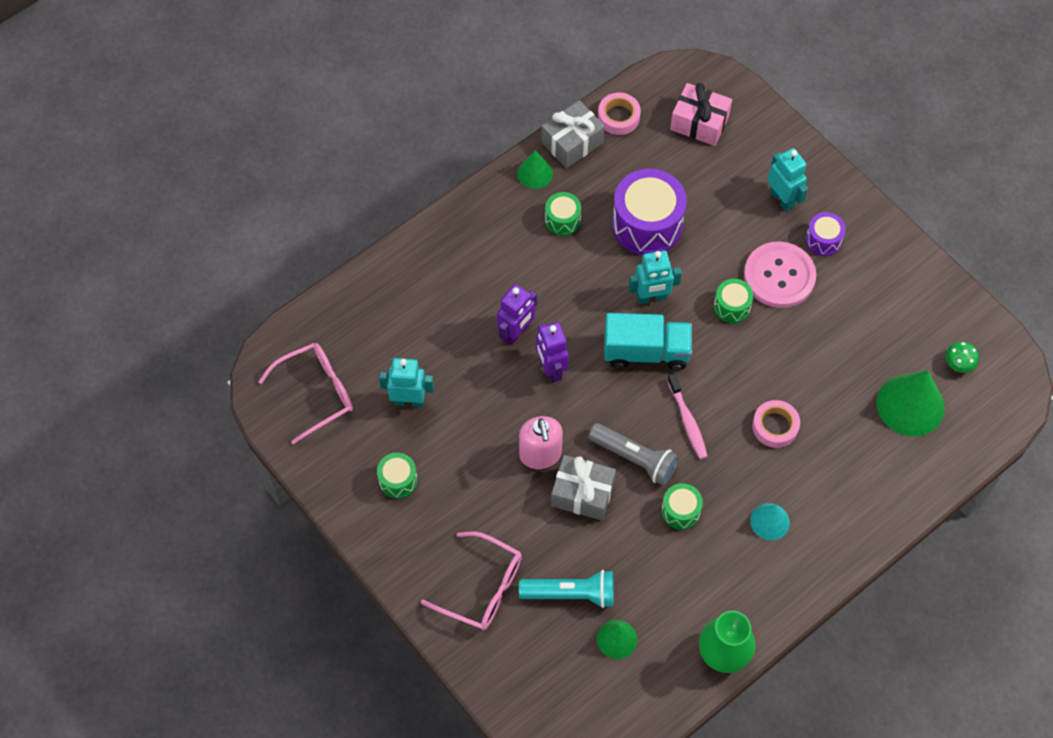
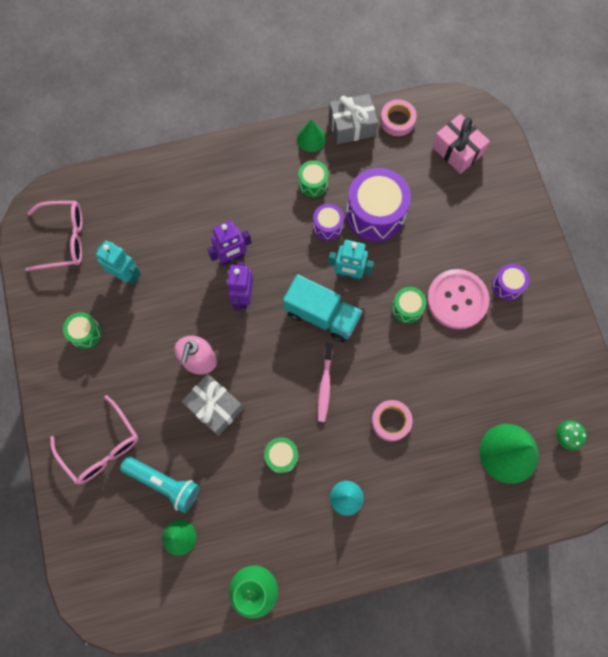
camera: 25 degrees right, 10 degrees up
grey flashlight [588,423,679,486] -> none
turquoise robot [768,148,808,212] -> none
none -> purple drum [313,204,344,240]

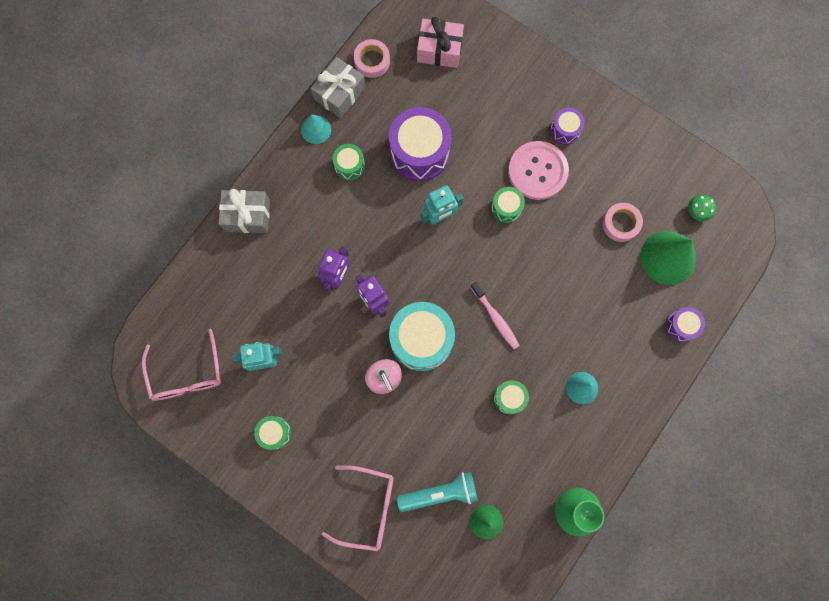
camera: 40 degrees left, 5 degrees up
pink glasses [25,201,83,271] -> pink glasses turned 120 degrees clockwise [142,329,221,400]
grey gift [181,374,244,436] -> grey gift moved to [219,189,270,233]
turquoise truck [283,274,363,342] -> none
green cone [297,120,326,152] -> turquoise cone [301,114,331,144]
purple drum [313,204,344,240] -> purple drum moved to [666,307,705,342]
pink tape [371,400,413,441] -> pink tape moved to [602,203,643,242]
none -> turquoise drum [389,302,455,371]

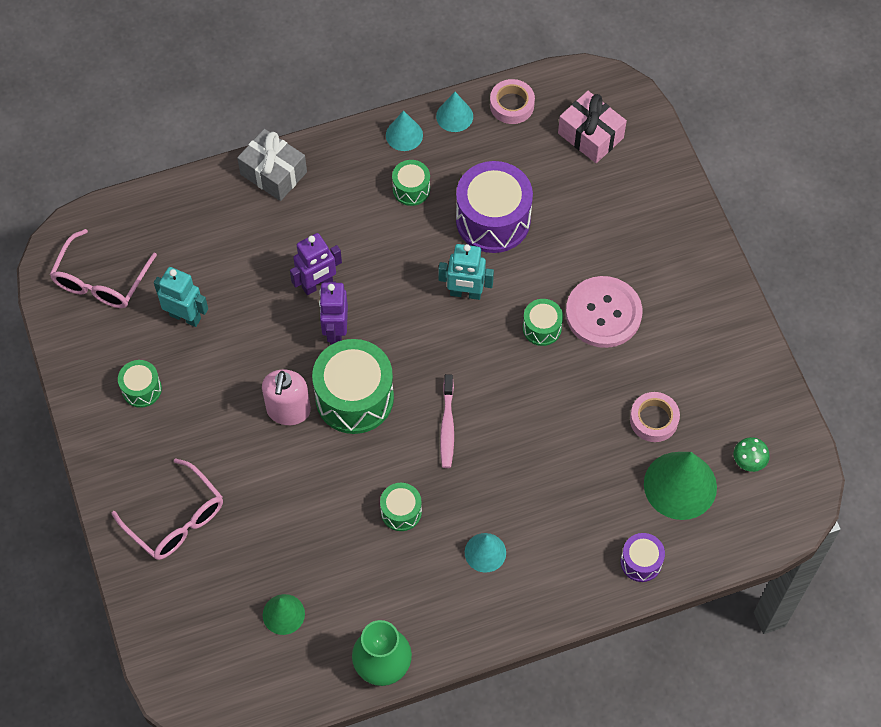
camera: 35 degrees right, 15 degrees down
grey gift [311,57,366,119] -> turquoise cone [436,92,473,132]
turquoise drum [389,302,455,371] -> green drum [312,339,394,434]
turquoise flashlight [397,472,478,512] -> none
purple drum [550,108,585,145] -> none

